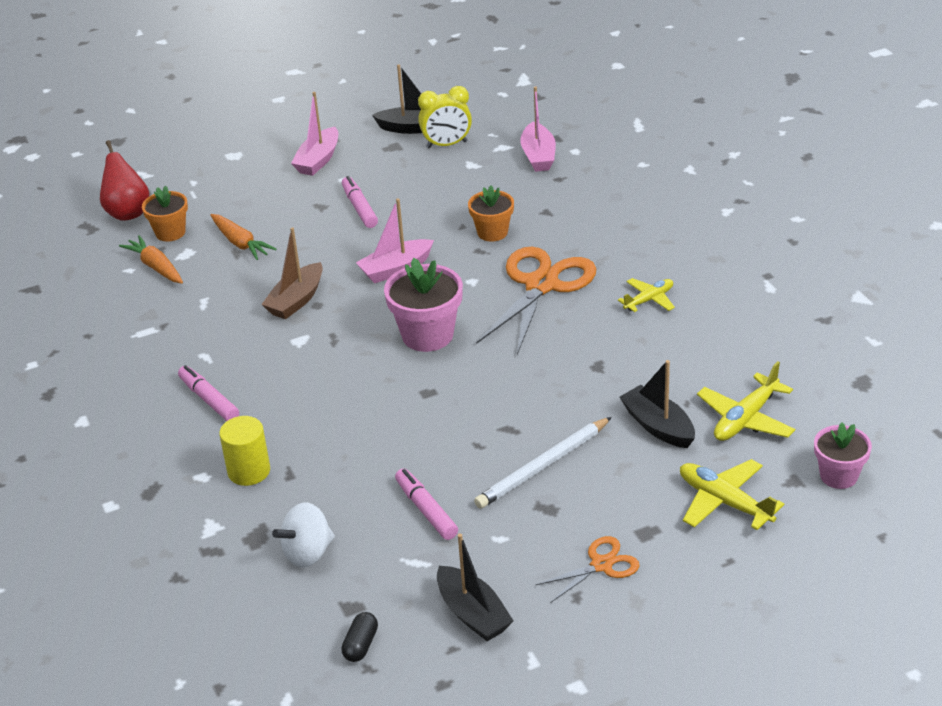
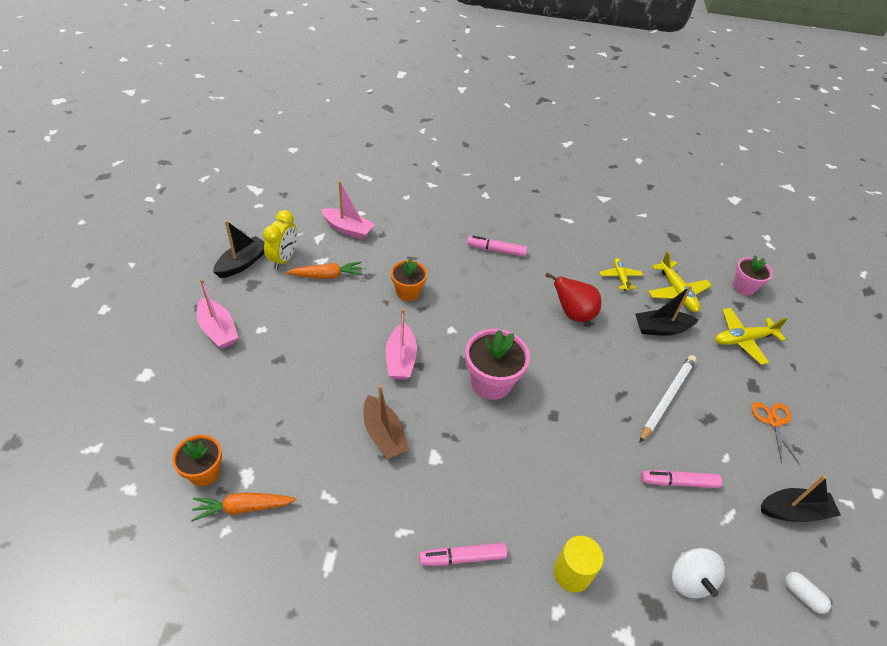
camera: 65 degrees left, 10 degrees up
red pear [100,140,149,221] -> red pear moved to [546,273,602,322]
orange carrot [210,214,276,260] -> orange carrot moved to [286,262,363,279]
black capsule [341,612,378,662] -> white capsule [785,572,831,614]
pink marker [342,176,378,228] -> pink marker moved to [467,236,527,257]
white pencil [474,417,612,509] -> white pencil turned 135 degrees counterclockwise [639,355,697,443]
orange scissors [476,247,596,355] -> none
yellow plane [618,278,675,312] -> yellow plane moved to [600,258,643,291]

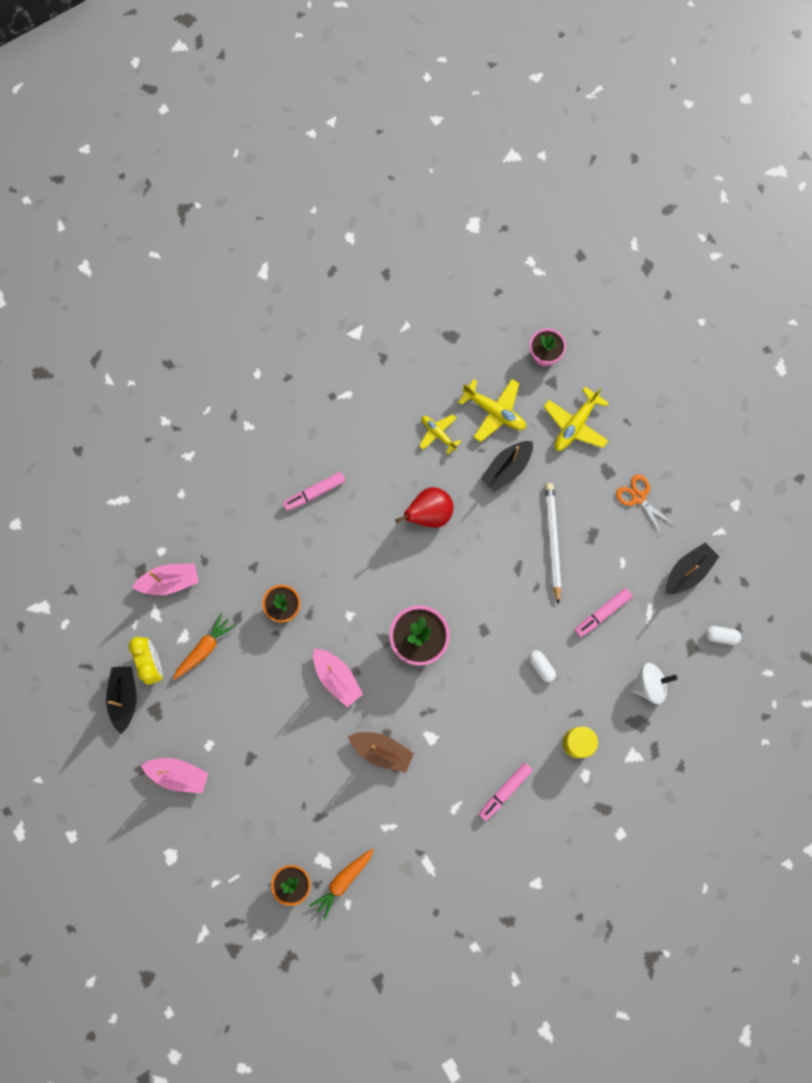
camera: 35 degrees left, 30 degrees up
white spinning top [672,548,725,598] -> white spinning top turned 60 degrees counterclockwise [630,663,678,704]
none -> white capsule [529,650,556,682]

